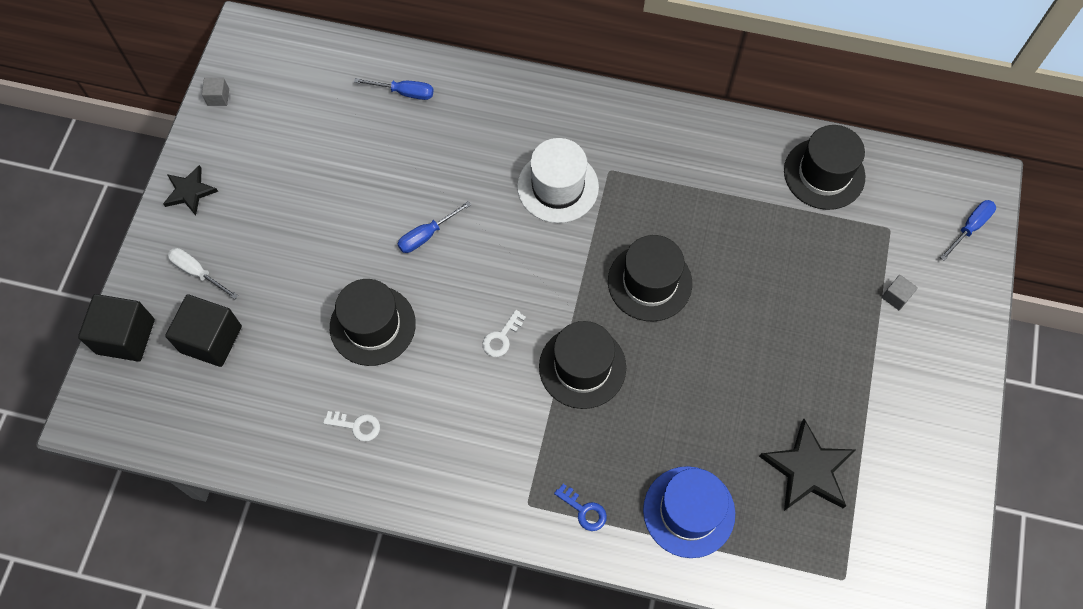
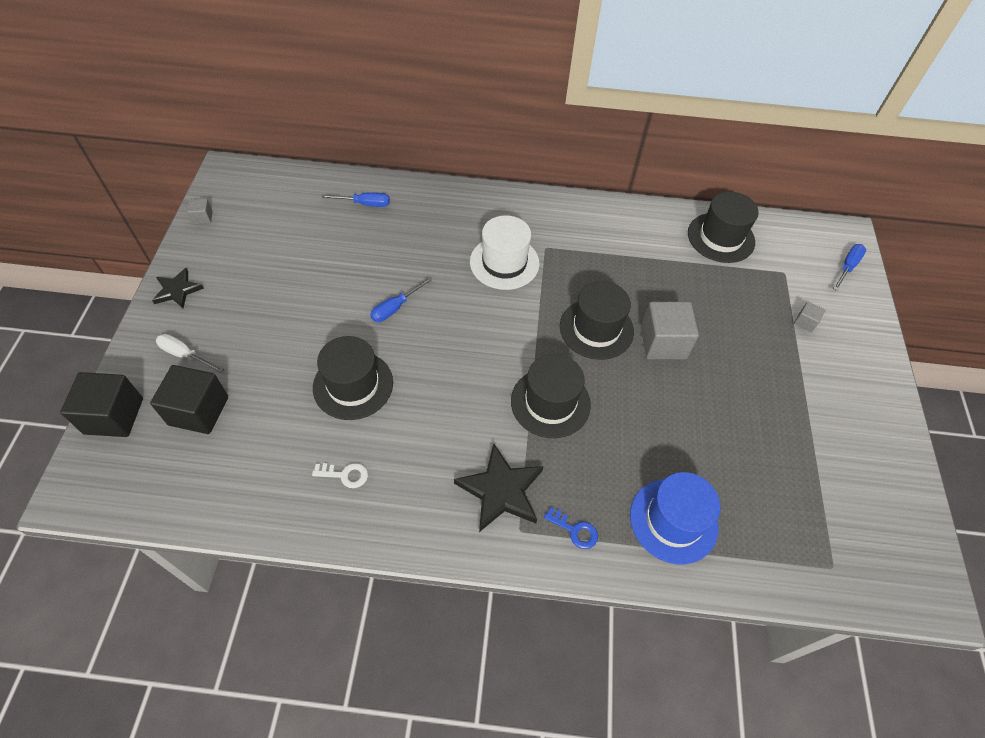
camera: 10 degrees left, 10 degrees down
white key [482,310,526,357] -> none
black star [759,419,855,511] -> black star moved to [454,443,544,532]
none -> grey cube [641,302,699,359]

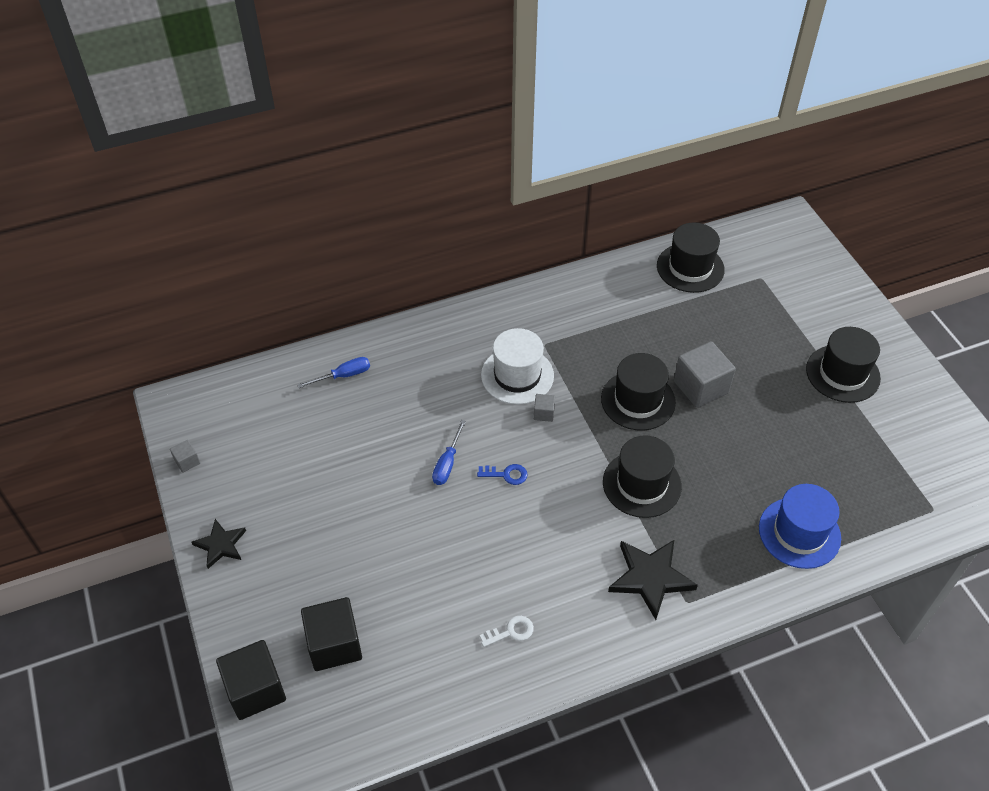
camera: 25 degrees left, 5 degrees down
white screwdriver [156,334,224,373] -> none
black hat [313,336,393,420] -> black hat moved to [806,327,881,403]
blue key [544,507,598,549] -> blue key moved to [477,464,528,485]
grey cube [794,301,825,333] -> grey cube moved to [534,394,555,422]
blue screwdriver [833,244,866,291] -> none

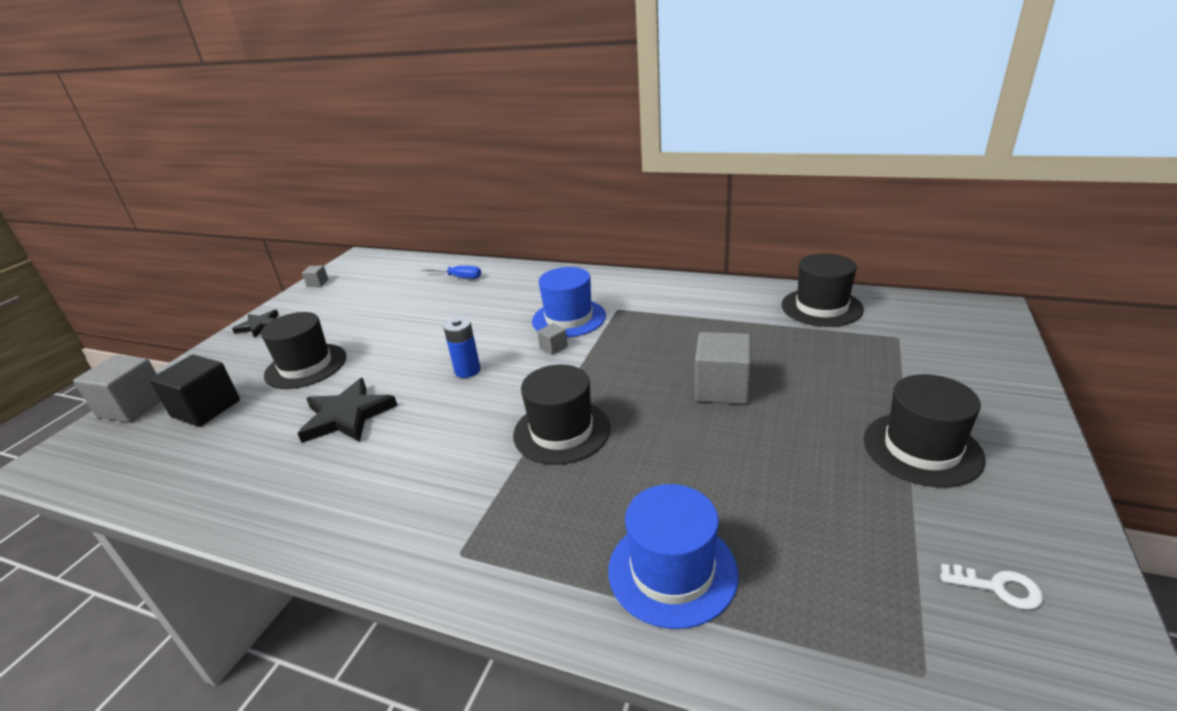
camera: 45 degrees right, 20 degrees down
black cube [216,640,286,720] -> grey cube [73,355,161,423]
blue screwdriver [432,420,466,485] -> none
blue key [477,464,528,485] -> blue battery [443,317,481,378]
white key [479,616,534,647] -> white key moved to [940,564,1043,610]
white hat [481,328,554,405] -> blue hat [532,267,606,338]
black hat [601,353,676,431] -> black hat moved to [261,312,346,389]
black star [608,540,698,620] -> black star moved to [297,378,398,443]

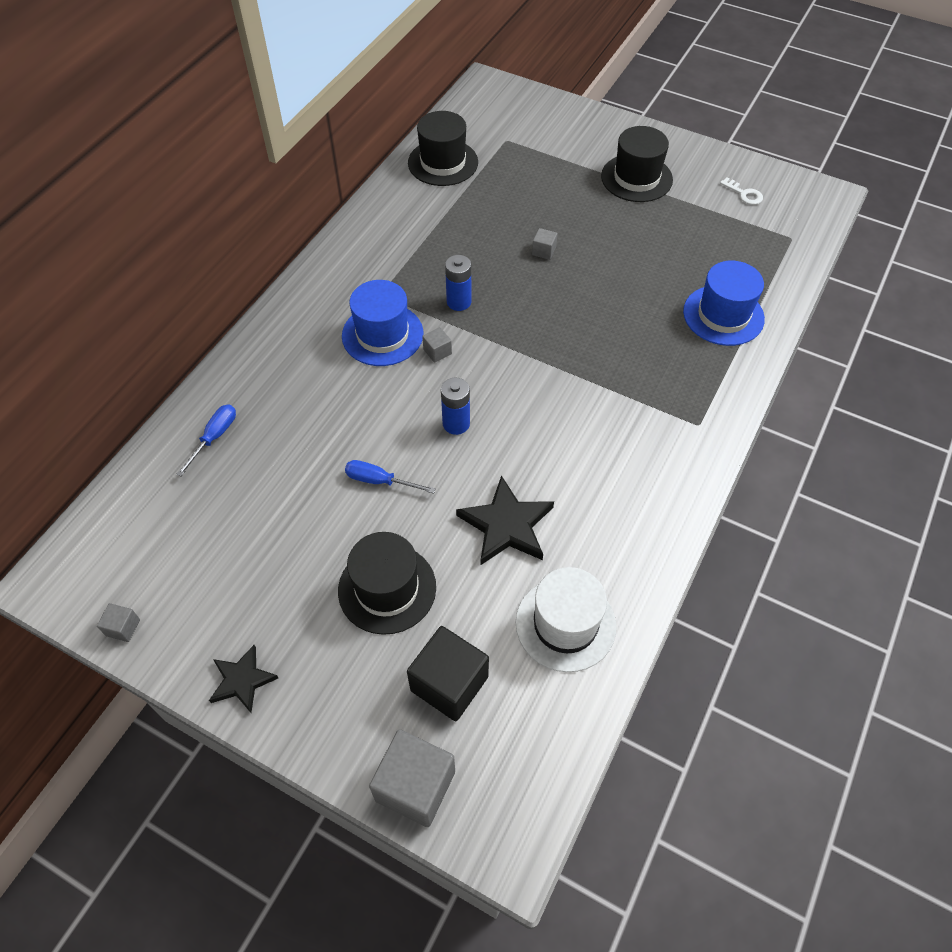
camera: 85 degrees left, 25 degrees up
black hat [513,364,610,465] -> none
grey cube [695,332,751,404] -> grey cube [532,228,558,260], size x0.47
white key [940,564,1043,610] -> white key turned 105 degrees clockwise [720,177,763,205]
none -> blue screwdriver [345,460,436,494]
none -> blue battery [445,255,471,311]
none -> white hat [516,567,616,672]

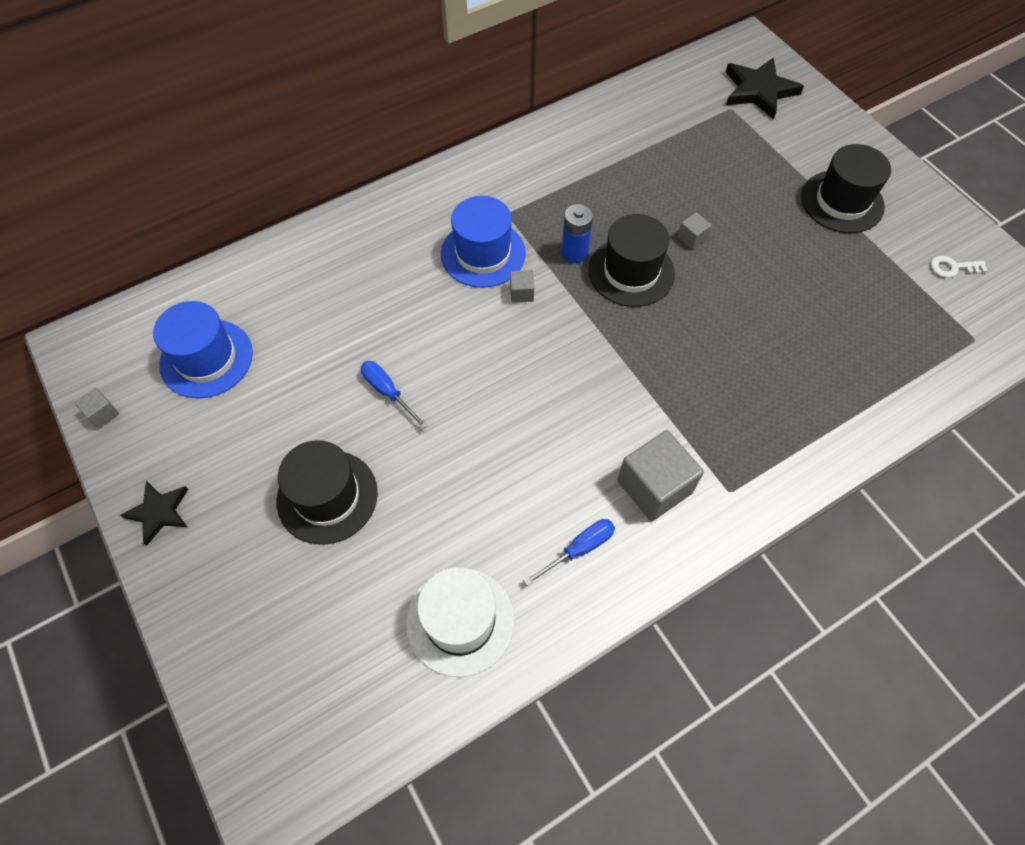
camera: 30 degrees right, 5 degrees up
blue screwdriver [176,405,236,476] -> blue screwdriver moved to [524,519,615,586]
grey cube [369,729,455,827] -> grey cube moved to [617,430,704,521]
black cube [407,626,489,721] -> none
black hat [408,111,478,186] -> black hat moved to [588,214,675,307]
blue battery [441,378,470,435] -> none
black star [456,475,554,565] -> black star moved to [726,57,804,120]
blue hat [683,261,765,346] -> blue hat moved to [153,301,253,398]
white key [720,177,763,205] -> white key turned 105 degrees clockwise [931,256,988,278]

